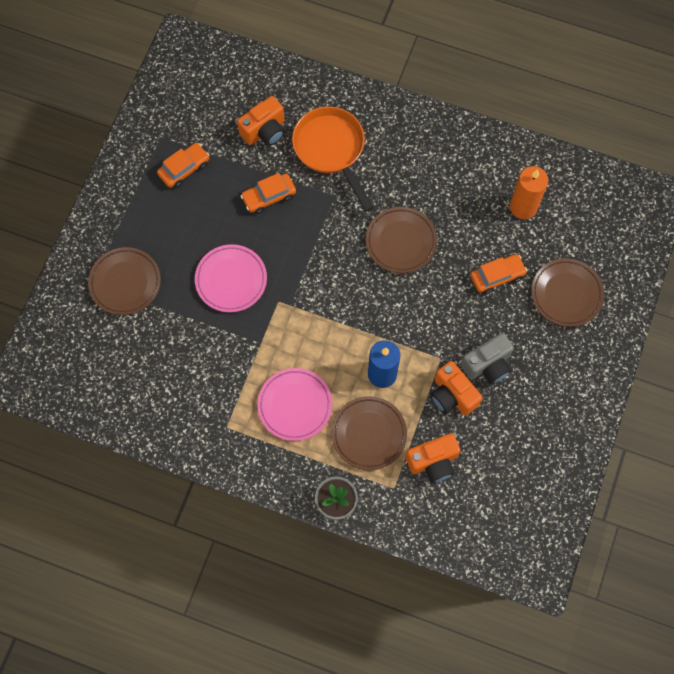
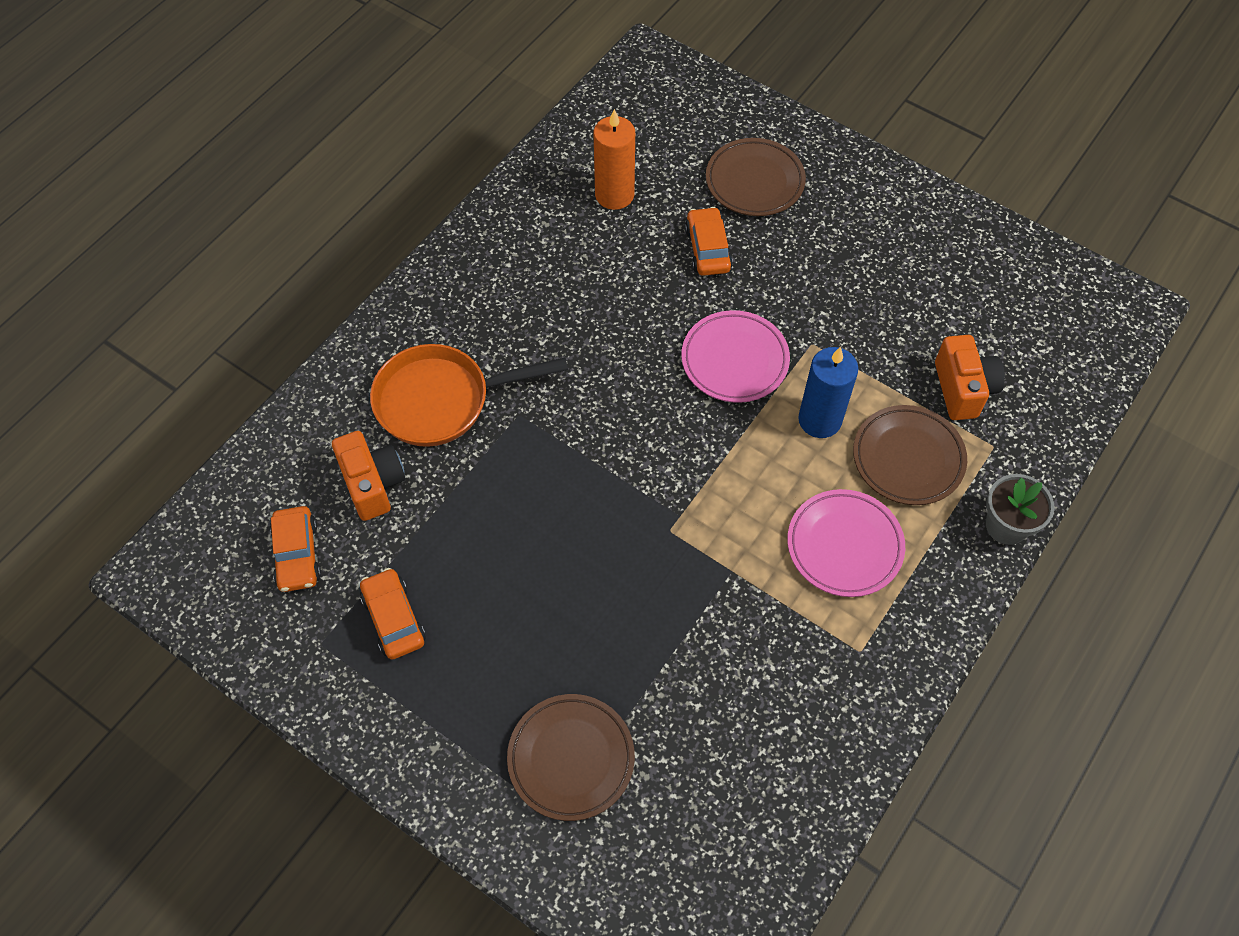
camera: 75 degrees left, 10 degrees down
pink plate [195,244,267,313] -> pink plate moved to [681,310,790,403]
orange car [241,173,296,214] -> orange car moved to [270,506,321,592]
brown plate [366,207,437,273] -> none
orange camera [431,361,482,416] -> none
grey camera [461,333,514,384] -> none

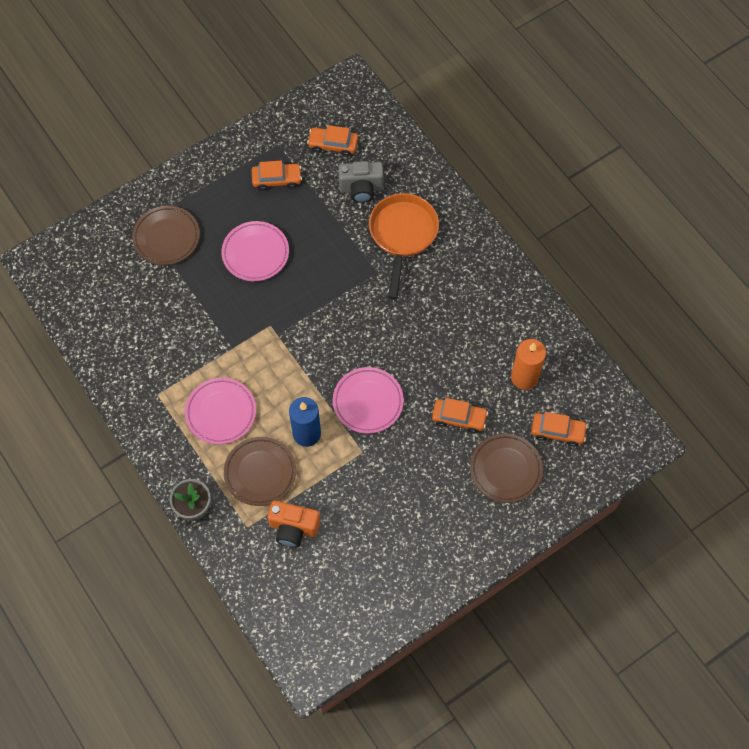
camera: 110 degrees right, 5 degrees up
orange camera [332,431,406,521] -> grey camera [338,161,384,203]
none -> pink plate [221,221,289,281]
none -> orange car [531,412,588,447]

